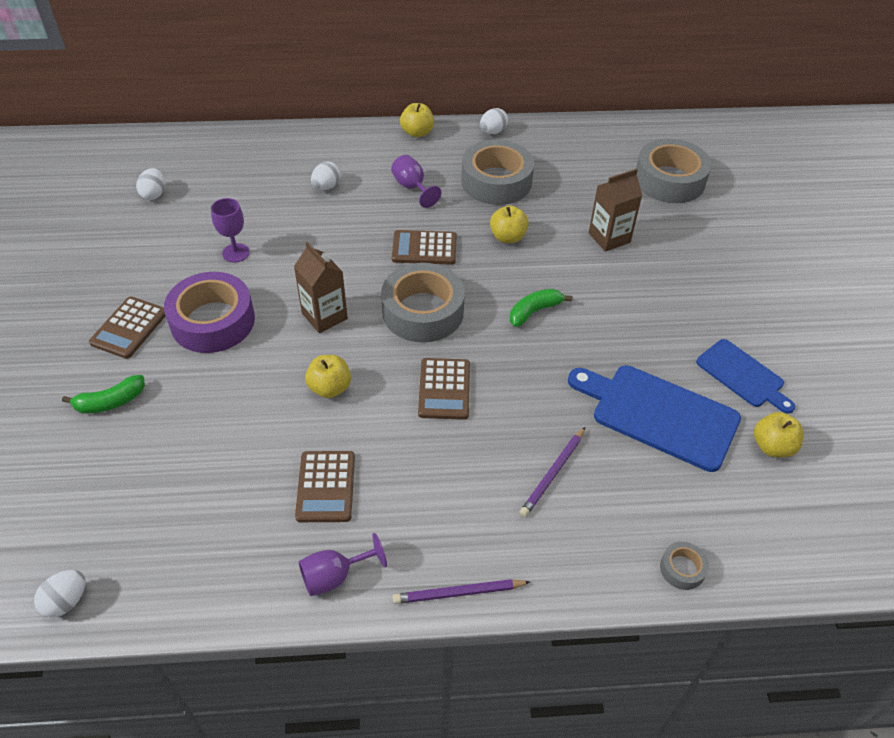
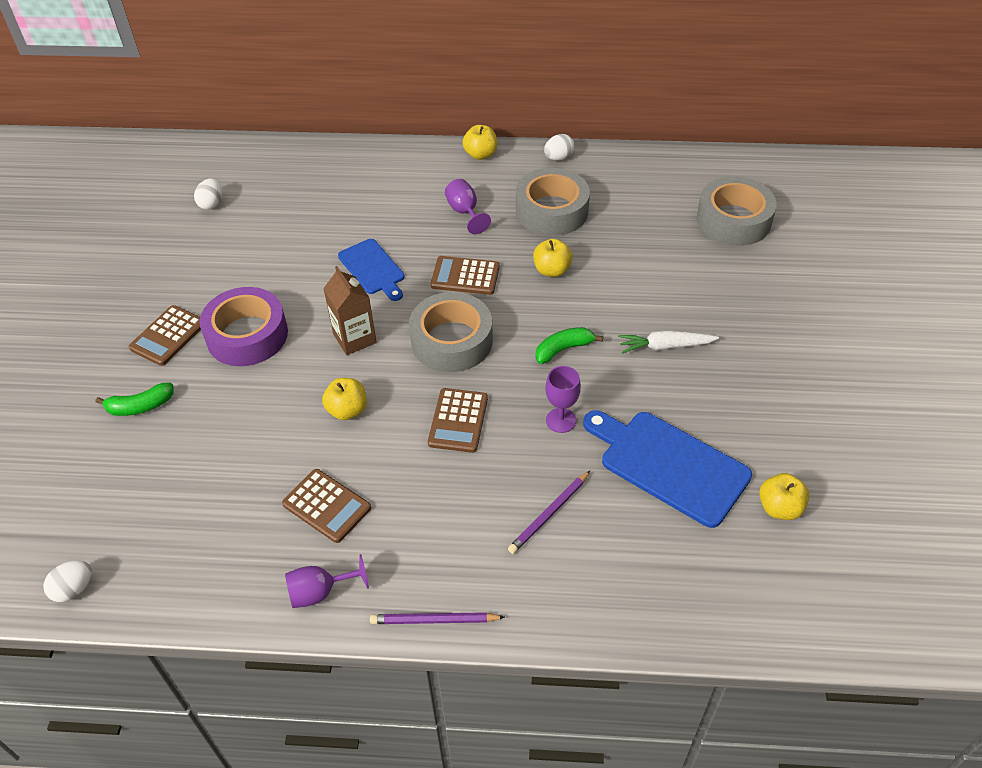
camera: 10 degrees right, 0 degrees up
purple goblet [211,198,249,263] -> purple goblet moved to [545,366,581,433]
brown calculator [295,451,355,522] -> brown calculator turned 60 degrees counterclockwise [282,469,371,543]
white egg [311,162,341,190] -> none
brown carton [589,169,643,252] -> none
grey tape [660,542,709,590] -> none
blue cutting board [696,339,795,414] -> blue cutting board moved to [338,239,405,301]
none -> white carrot [618,330,719,354]

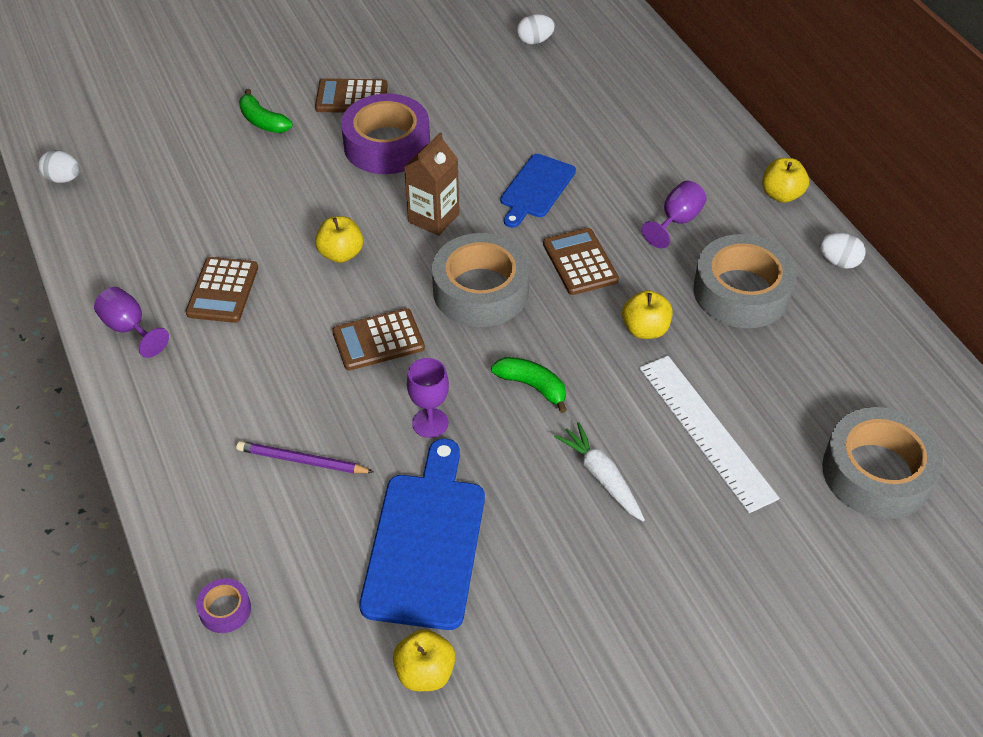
camera: 60 degrees right, 0 degrees up
purple pencil [370,612,505,624] -> none
none -> purple tape [196,578,251,633]
none -> white ruler [639,356,780,513]

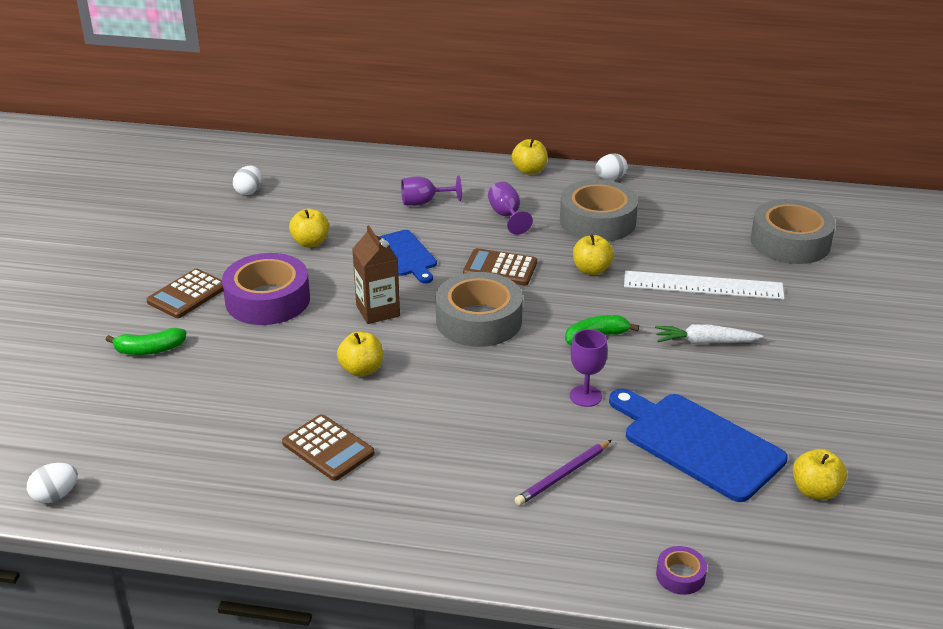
camera: 55 degrees left, 15 degrees down
purple goblet [94,287,169,358] -> purple goblet moved to [401,175,462,206]
brown calculator [332,308,425,370] -> none
none -> yellow apple [289,209,329,247]

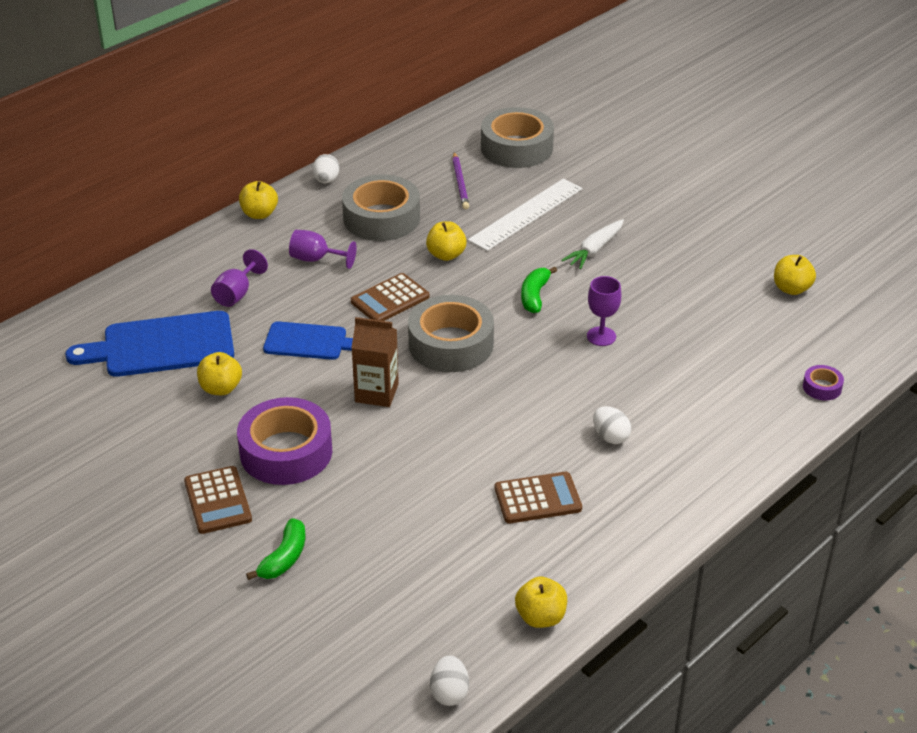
camera: 55 degrees left, 5 degrees up
white egg [233,166,262,195] -> white egg moved to [593,406,631,444]
yellow apple [337,332,383,377] -> yellow apple moved to [515,576,567,628]
purple pencil [515,440,612,506] -> purple pencil moved to [452,152,469,209]
blue cutting board [609,389,788,502] -> blue cutting board moved to [65,311,234,377]

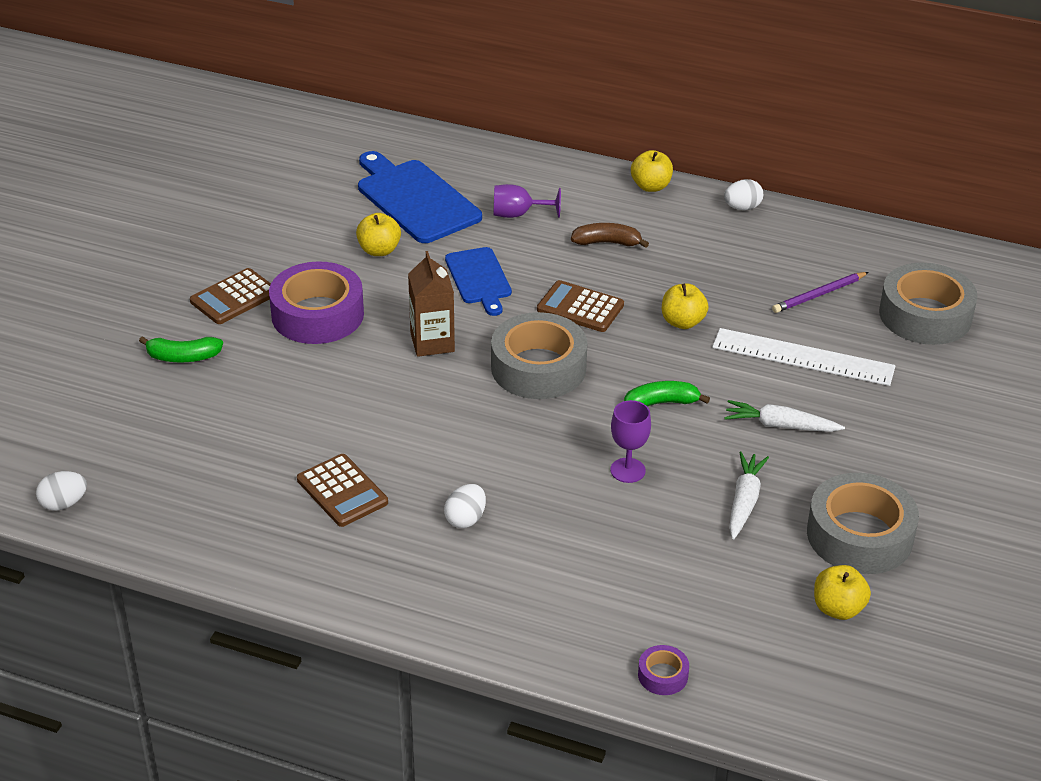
camera: 65 degrees right, 0 degrees up
purple goblet [289,230,357,269] -> brown banana [571,223,649,248]
grey tape [342,175,420,241] -> grey tape moved to [807,473,919,574]
yellow apple [515,576,567,628] -> none
none -> white carrot [729,451,769,539]

